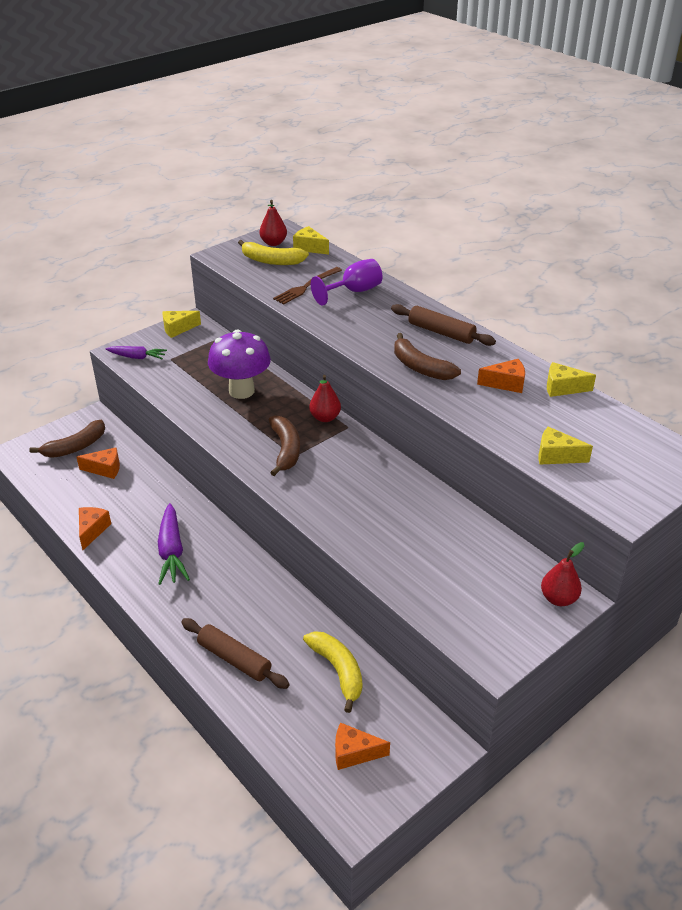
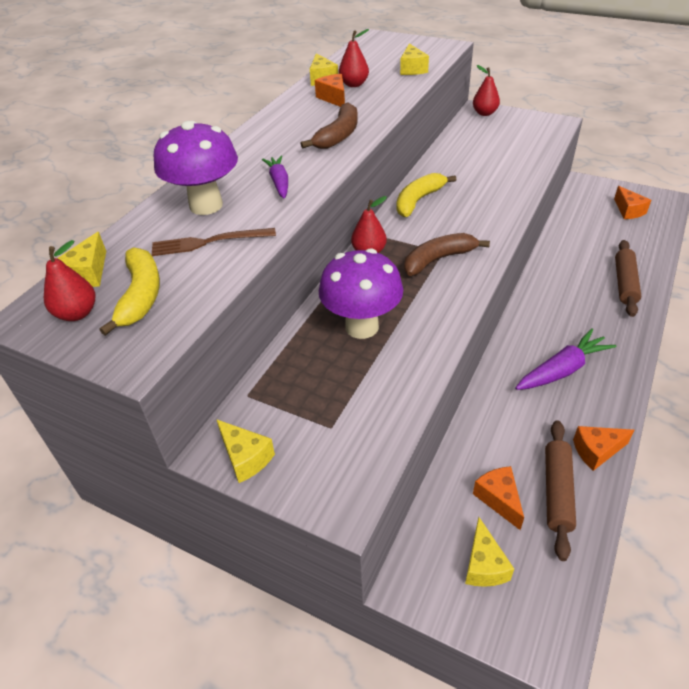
camera: 110 degrees left, 5 degrees up
brown banana [29,420,105,458] -> yellow cheese [465,517,514,587]
purple carrot [106,346,167,359] -> purple carrot moved to [262,156,288,198]
brown fork [273,267,342,304] -> brown fork turned 150 degrees clockwise [151,228,276,256]
yellow banana [303,631,362,713] -> yellow banana moved to [396,173,456,217]
purple goblet [311,259,382,306] -> purple mushroom [154,121,238,215]
brown rolling pin [391,304,496,346] -> brown rolling pin moved to [545,420,576,561]
none -> red pear [339,29,369,87]

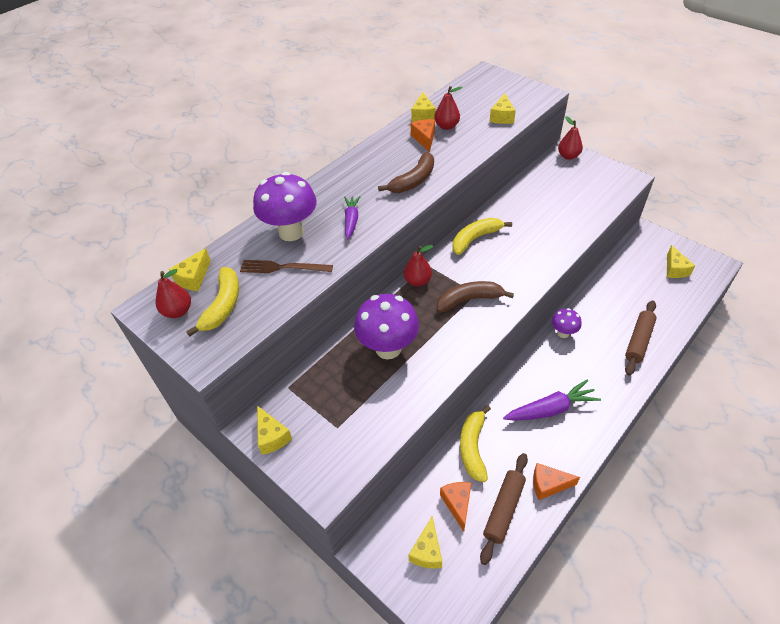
camera: 15 degrees right, 5 degrees up
orange cheese [614,186,651,219] -> yellow cheese [667,245,695,278]
none -> yellow banana [460,405,491,482]
none -> purple mushroom [552,308,581,338]

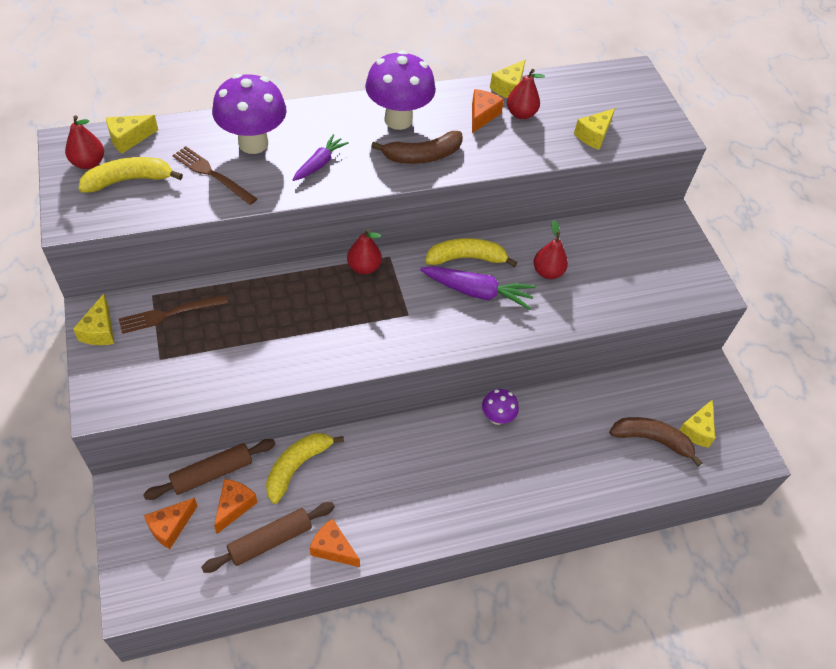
camera: 25 degrees right, 5 degrees up
yellow banana [186,267,239,337] -> yellow banana turned 150 degrees counterclockwise [79,157,183,193]
purple mushroom [354,294,419,359] -> purple mushroom moved to [365,50,436,130]
yellow cheese [409,516,442,568] -> orange cheese [144,498,197,549]
brown banana [437,281,514,313] -> brown banana moved to [609,417,702,466]
purple carrot [503,379,601,421] -> purple carrot moved to [420,266,536,310]
red pear [558,116,583,160] -> red pear moved to [534,220,568,279]
brown rolling pin [625,300,657,376] -> brown rolling pin moved to [143,439,275,500]
none -> brown fork [119,295,228,334]

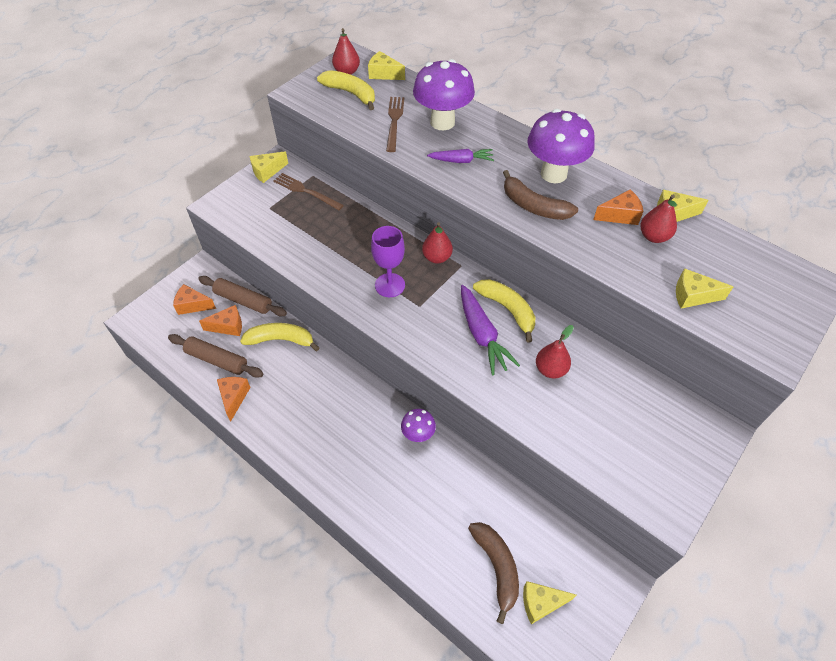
camera: 60 degrees right, 0 degrees up
none -> purple goblet [371,226,405,297]

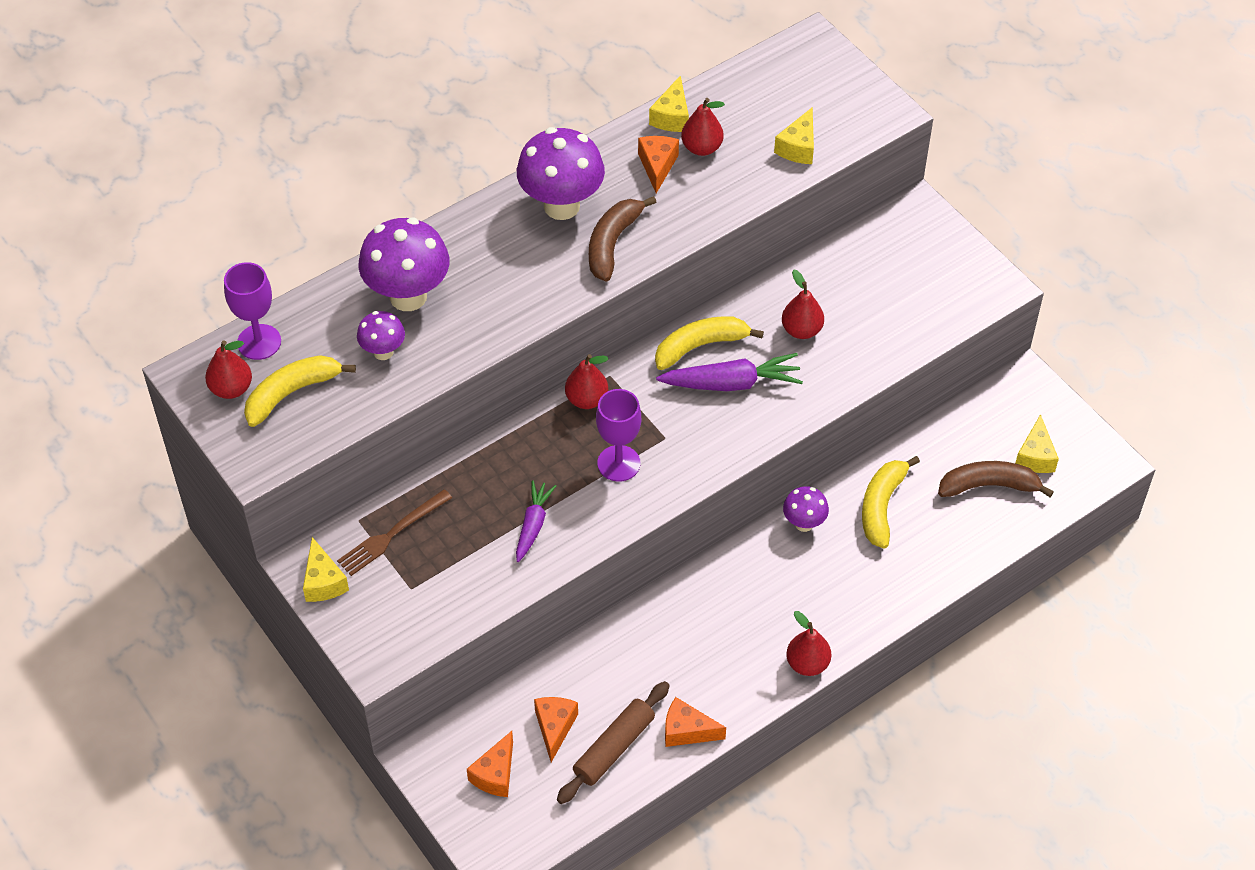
camera: 75 degrees left, 0 degrees up
brown rolling pin [198,276,287,317] -> none
yellow banana [240,323,320,351] -> yellow banana moved to [862,456,920,549]
yellow cheese [368,51,405,80] -> purple goblet [224,262,281,360]
brown fork [386,97,404,152] -> purple mushroom [357,311,405,360]
purple carrot [427,149,494,163] -> purple carrot moved to [516,480,556,562]
brown banana [503,170,578,220] -> brown banana turned 150 degrees clockwise [589,196,657,282]
none -> red pear [786,611,831,676]

